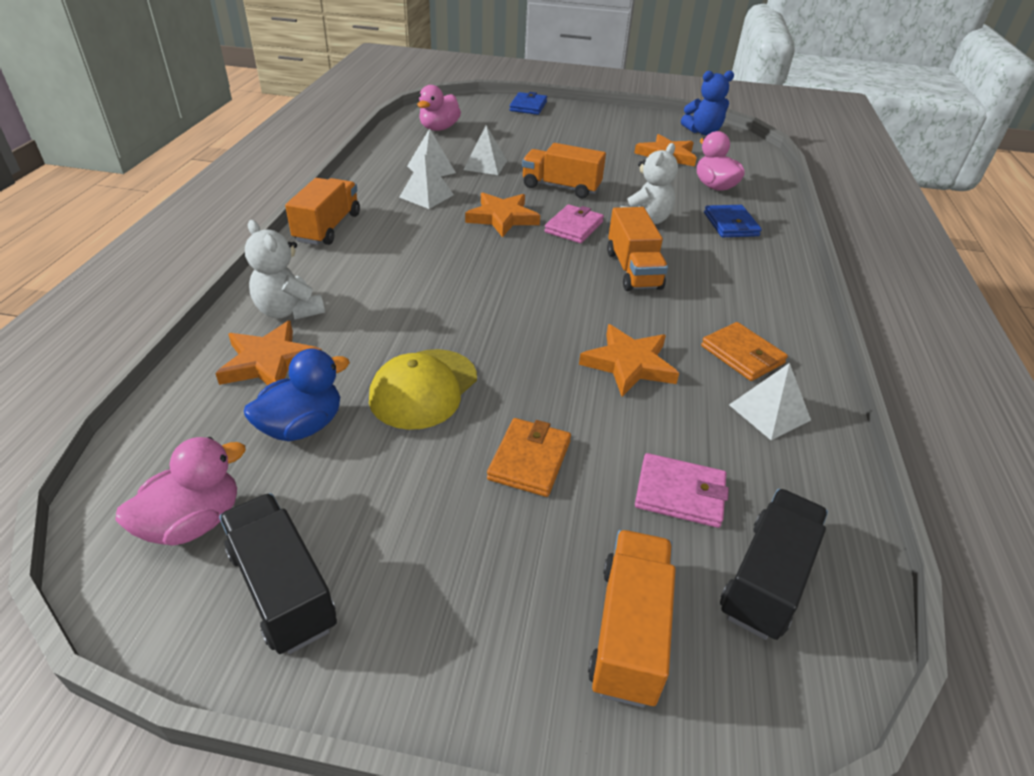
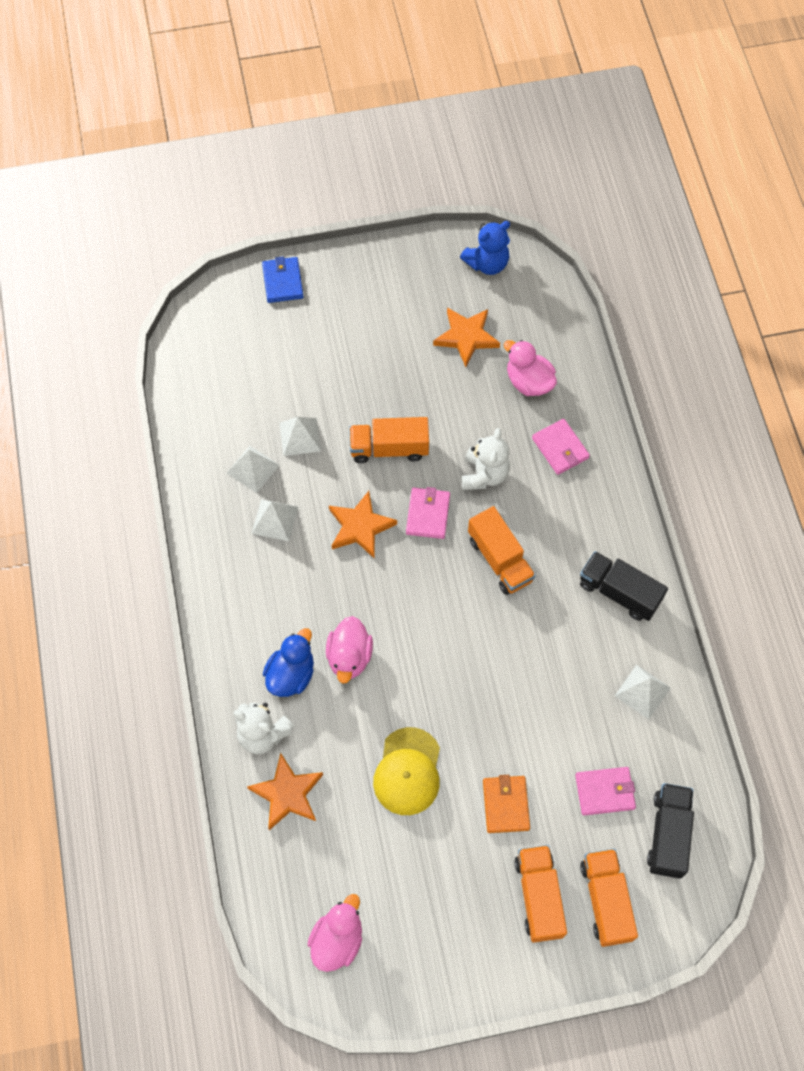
camera: 20 degrees left, 25 degrees up
black truck [219,493,337,654] -> black truck moved to [580,551,668,621]
blue duck [244,349,350,441] -> blue duck moved to [263,628,314,697]
orange truck [285,178,360,245] -> orange truck moved to [514,845,567,943]
pink duck [417,85,461,131] -> pink duck moved to [326,616,373,684]
orange star [579,324,679,397] -> none
orange wallet [701,322,788,381] -> none
blue wallet [704,205,762,237] -> pink wallet [532,419,590,475]

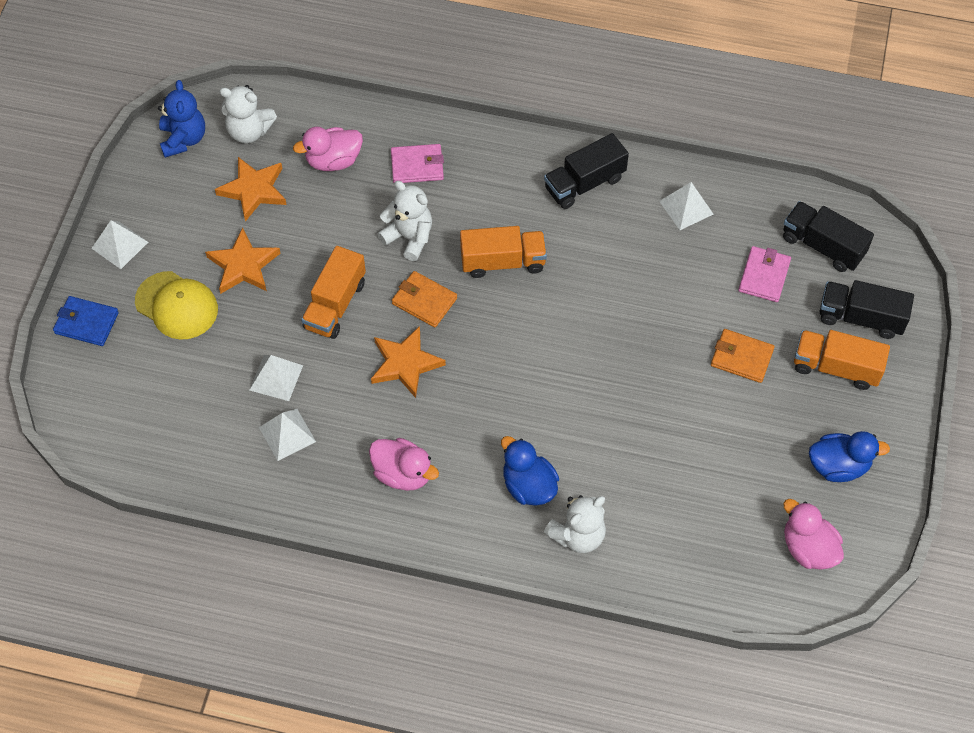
camera: 65 degrees left, 5 degrees down
orange star [247,753,323,830] -> orange star moved to [205,227,281,294]
white pyramid [251,499,298,541] -> white pyramid moved to [91,220,148,269]
pink duck [326,616,373,684] -> pink duck moved to [369,438,439,491]
yellow cap [373,727,440,815] -> yellow cap moved to [135,271,218,340]
pink wallet [406,487,450,539] -> orange wallet [392,271,457,327]
orange truck [580,849,638,947] -> black truck [820,280,914,339]
none -> white teddy bear [219,85,277,143]
none -> blue duck [809,431,890,482]

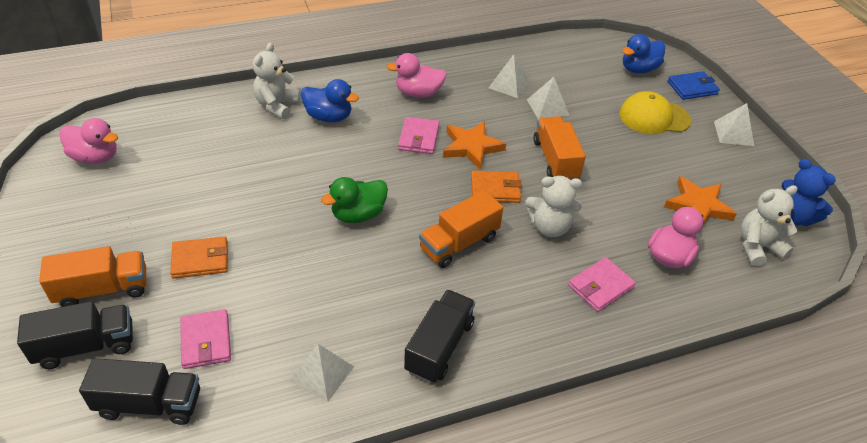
camera: 145 degrees right, 15 degrees down
orange star [205,227,281,294] -> none
blue duck [809,431,890,482] -> blue duck moved to [622,34,665,73]
none -> green duck [321,177,388,223]
none -> pink wallet [398,117,440,154]

